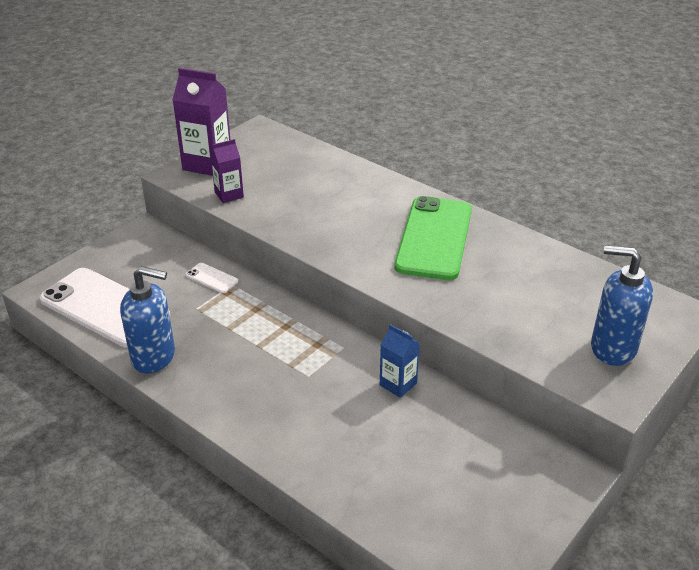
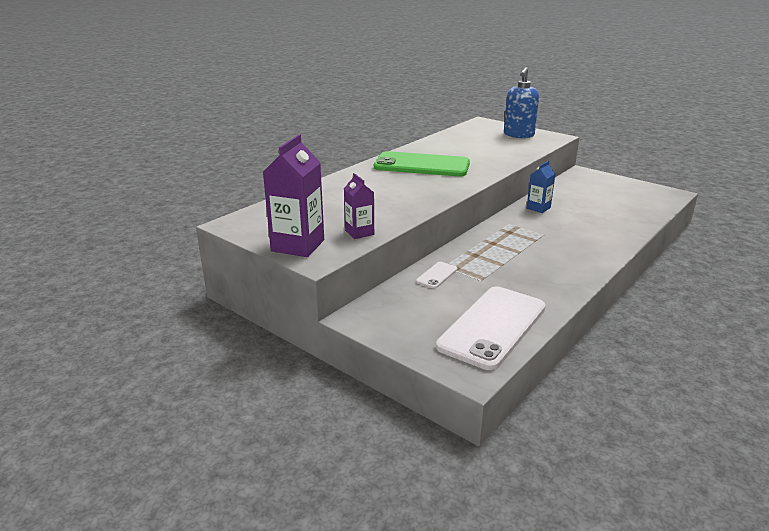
camera: 90 degrees left, 10 degrees down
blue soap dispenser [120,266,175,373] -> none

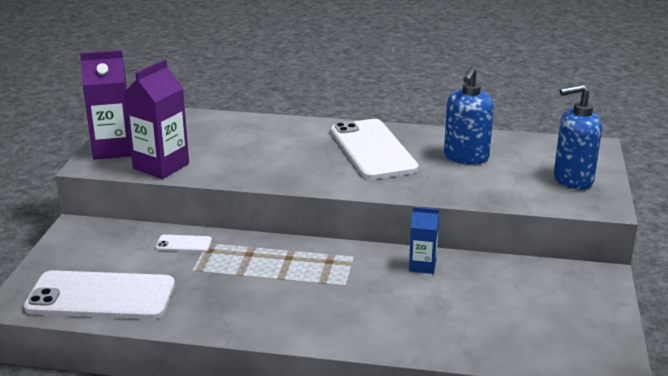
camera: 60 degrees right, 0 degrees up
purple carton [344,173,374,239] -> purple carton [124,59,189,179], size x1.75
green phone [374,151,470,176] -> white phone [331,119,419,180]
none -> blue soap dispenser [444,66,494,165]

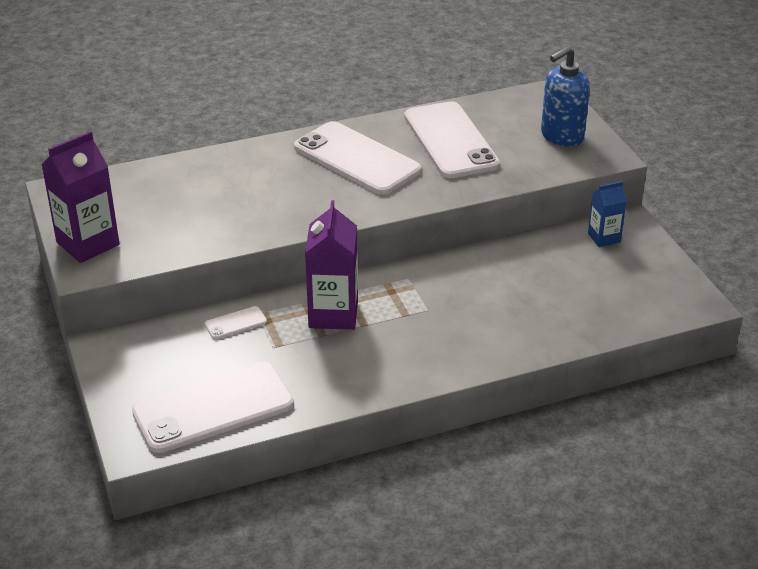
camera: 30 degrees left, 10 degrees up
purple carton [124,59,189,179] -> purple carton moved to [305,200,358,330]
blue carton [409,207,439,274] -> blue carton moved to [588,181,627,247]
blue soap dispenser [444,66,494,165] -> white phone [404,101,500,178]

